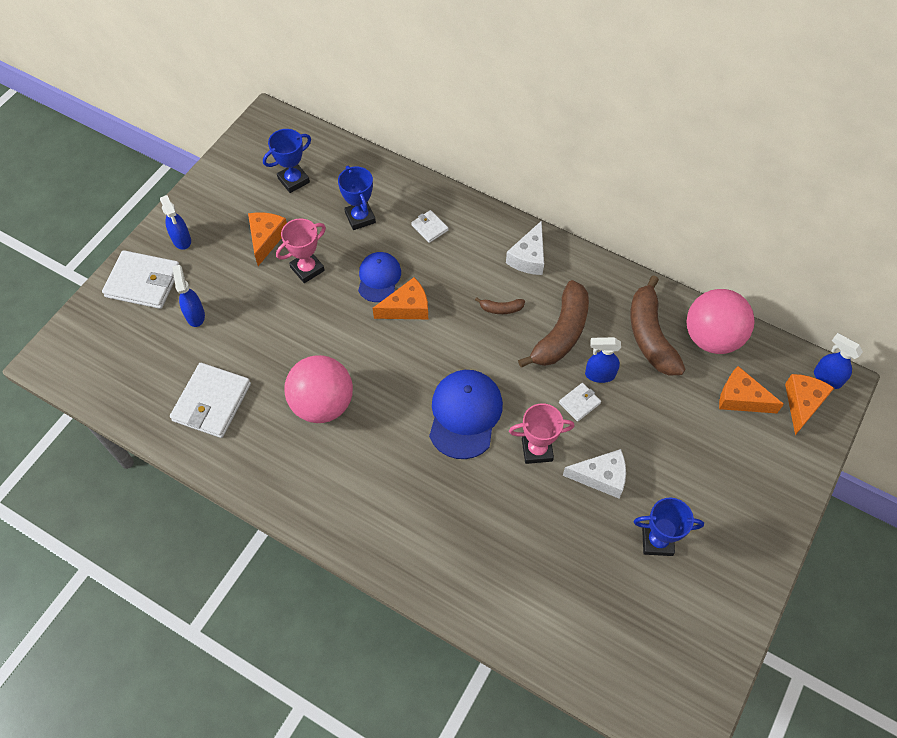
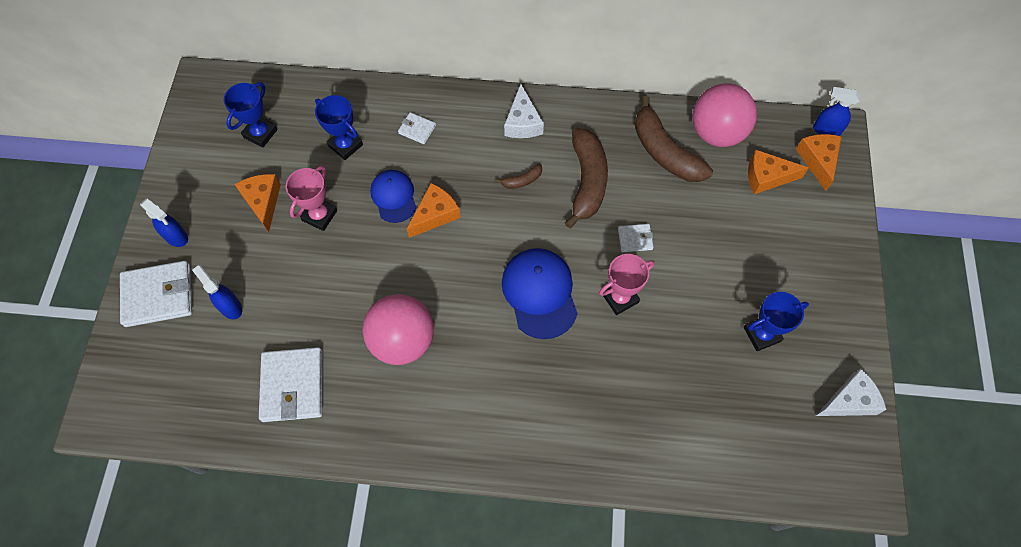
camera: 25 degrees left, 5 degrees up
white wallet [559,383,601,422] -> white wallet turned 60 degrees clockwise [618,224,654,252]
white cheese [563,449,626,498] -> white cheese moved to [816,369,887,416]
blue spray bottle [585,337,621,383] -> none

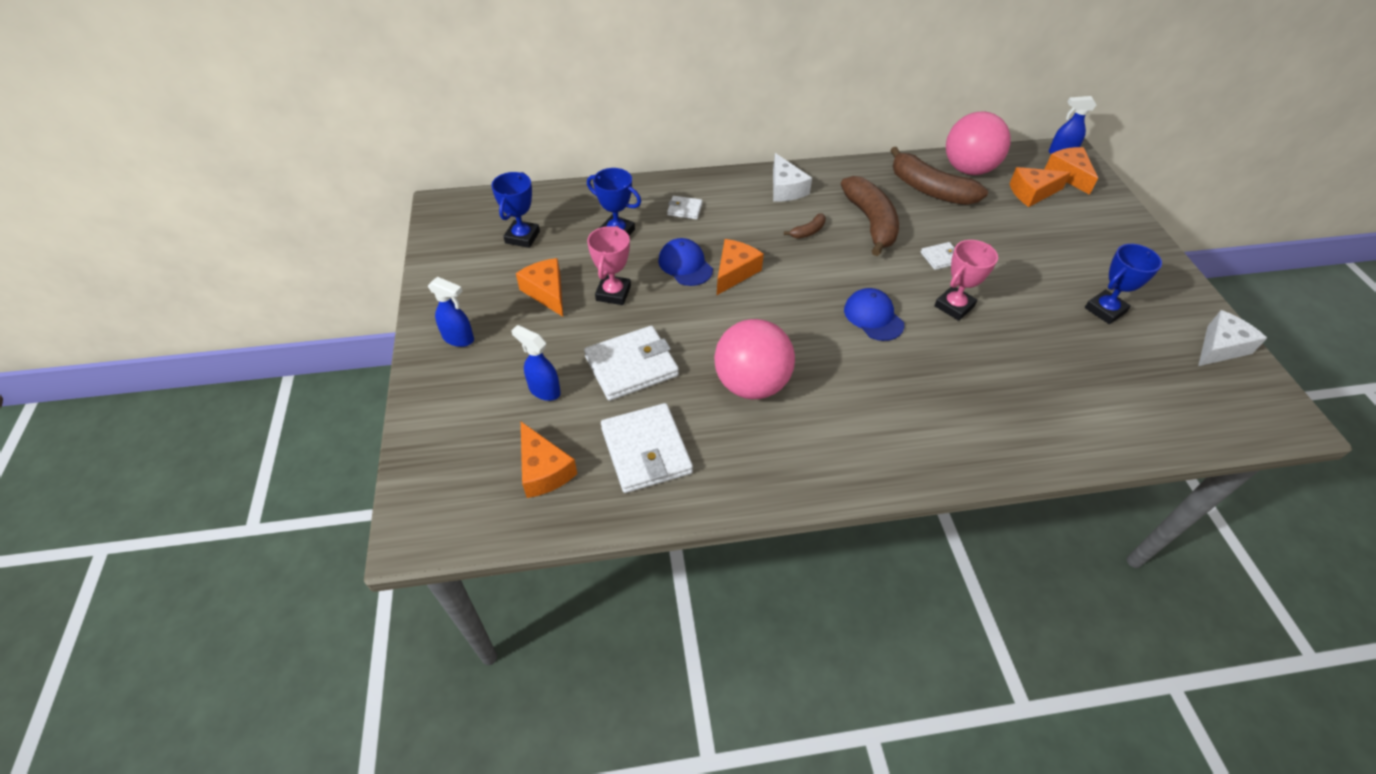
camera: 15 degrees left, 15 degrees down
white wallet [120,261,192,327] -> white wallet moved to [584,326,679,401]
blue cap [502,248,578,339] -> blue cap [844,288,904,341], size x0.64
none -> orange cheese [521,422,577,498]

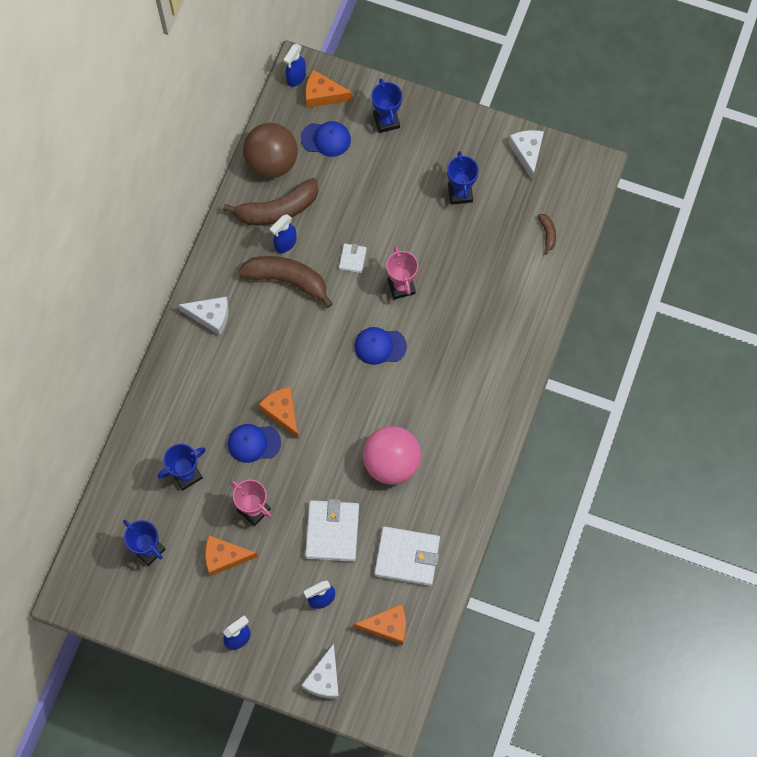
camera: 60 degrees left, 20 degrees up
white wallet [667,196,703,220] -> none
brown banana [784,213,826,239] -> brown banana moved to [538,214,556,255]
pink ball [946,112,1011,175] -> brown ball [243,123,298,178]
orange cheese [1009,167,1071,207] -> blue cap [301,121,351,157]
none -> blue spray bottle [270,214,297,253]
none -> white cheese [301,644,339,699]
none -> blue trophy [371,78,402,133]

